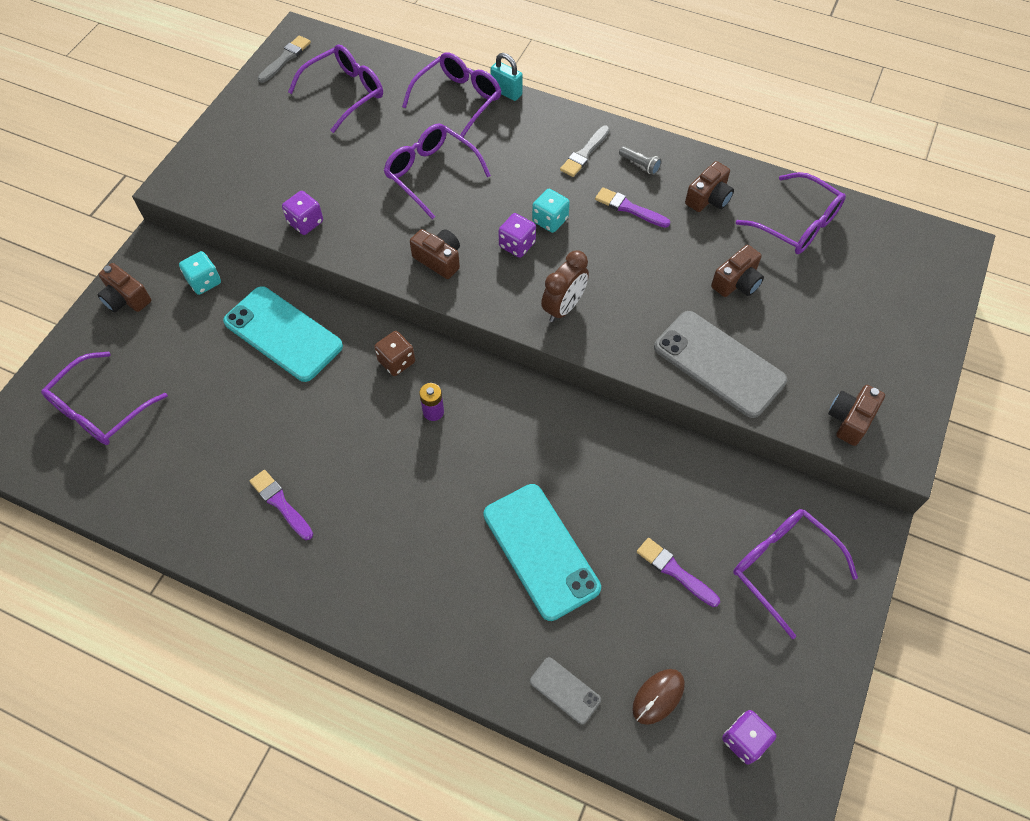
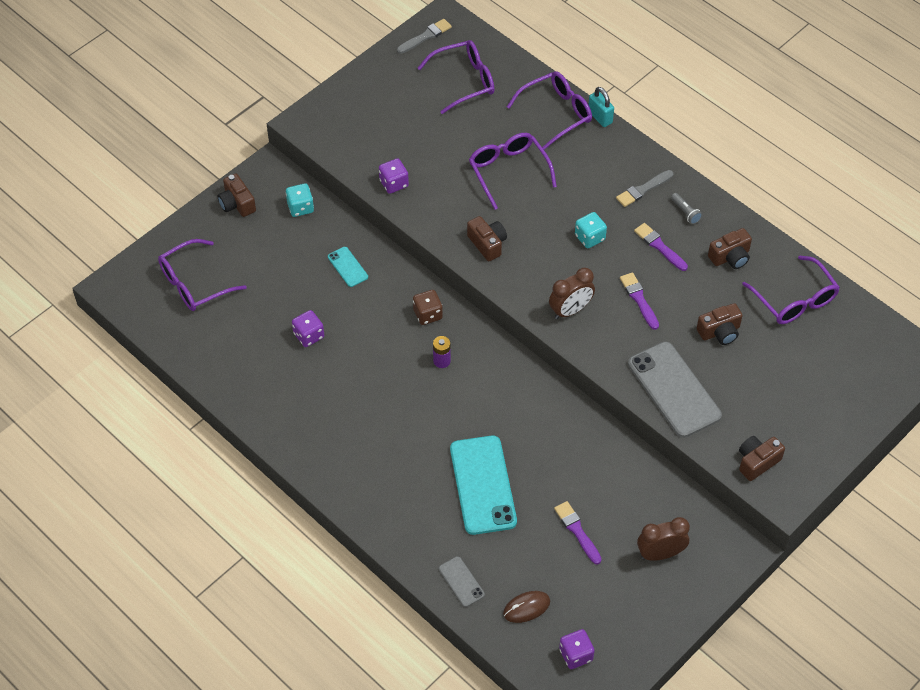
camera: 20 degrees right, 5 degrees down
turquoise phone [223,286,343,382] -> turquoise phone [328,247,368,287], size x0.48
purple brush [250,470,313,540] -> purple brush moved to [620,272,659,330]
purple dice [498,213,536,258] -> purple dice moved to [292,310,324,347]
purple glasses [733,509,858,639] -> brown clock [637,517,690,561]

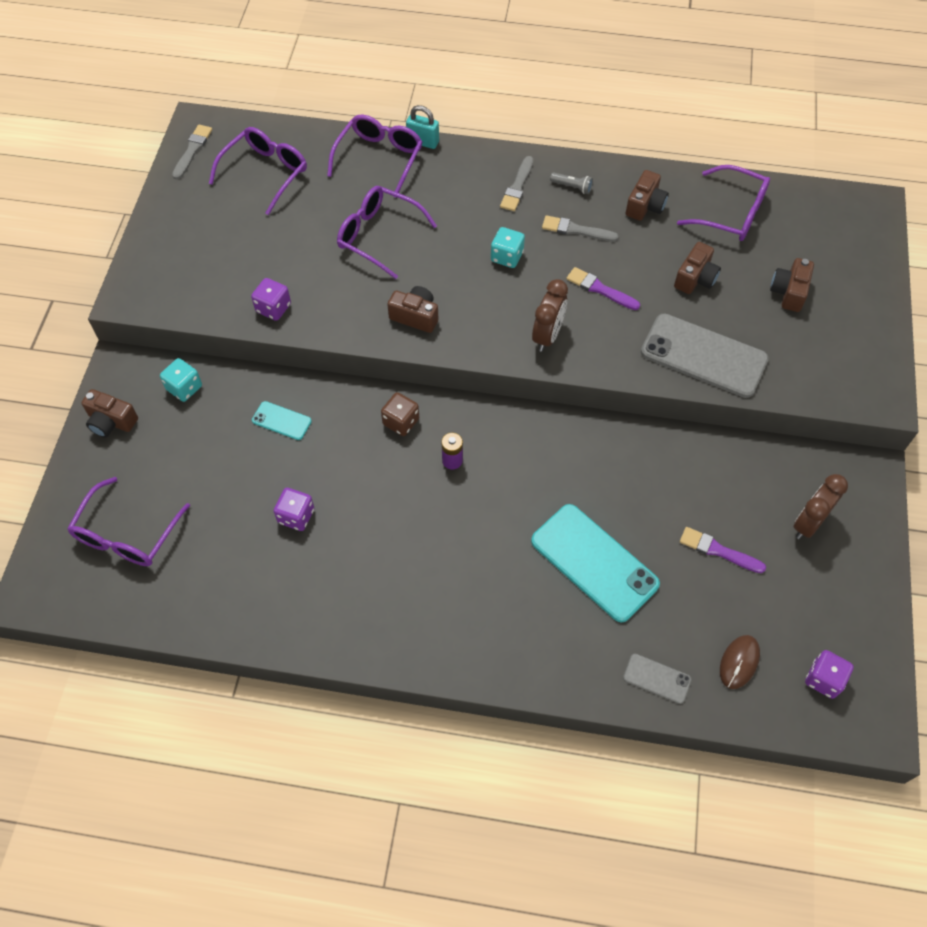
camera: 35 degrees left, 5 degrees up
purple brush [634,223,688,271] -> grey brush [542,215,618,242]
brown camera [739,436,785,481] -> brown camera moved to [770,258,814,312]

